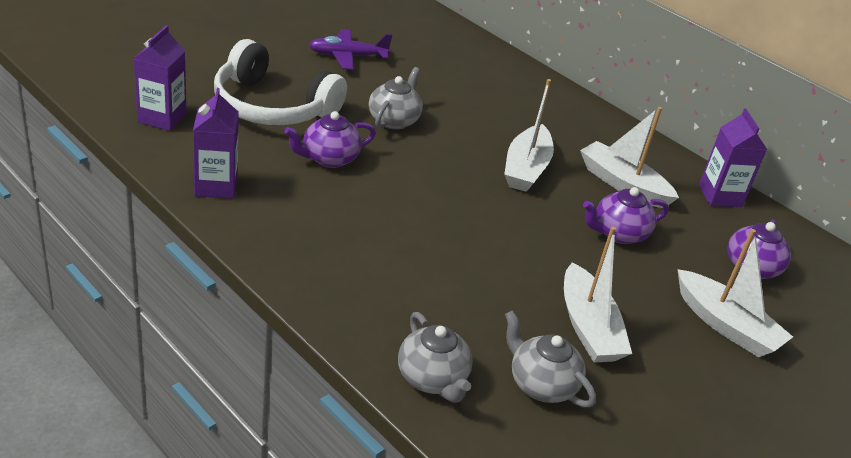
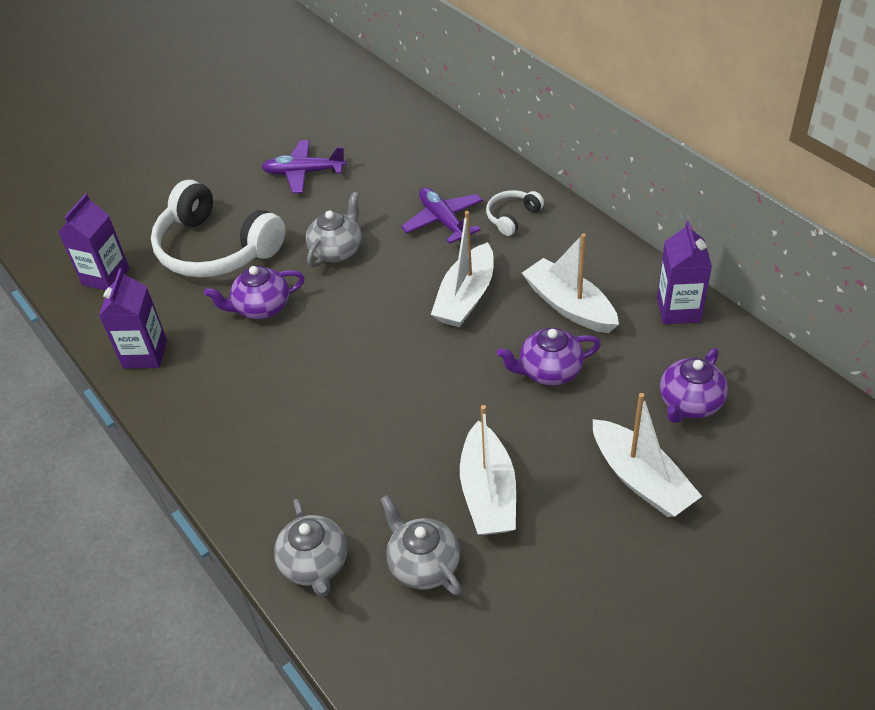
camera: 15 degrees right, 10 degrees up
none -> purple plane [401,188,483,244]
none -> white headphones [486,190,544,236]

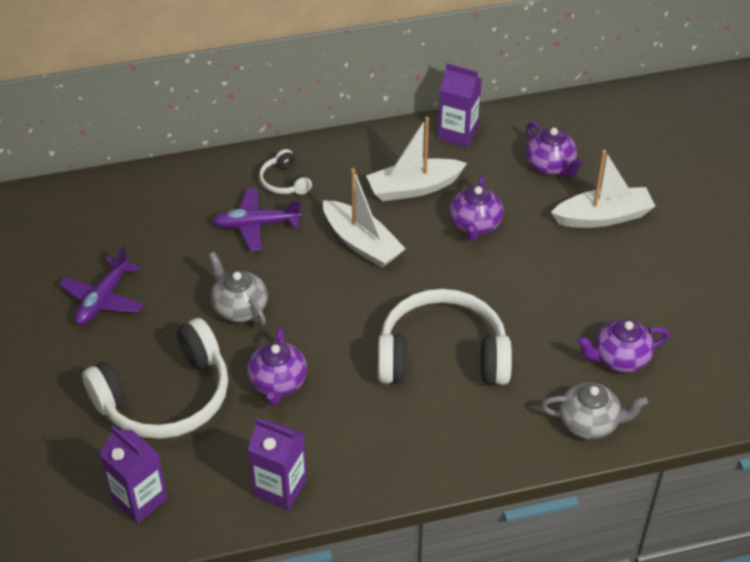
camera: 70 degrees left, 0 degrees up
grey teapot [380,495,462,596] -> purple teapot [577,319,670,373]
white boat [460,405,516,535] -> none
none -> white headphones [378,289,512,385]

